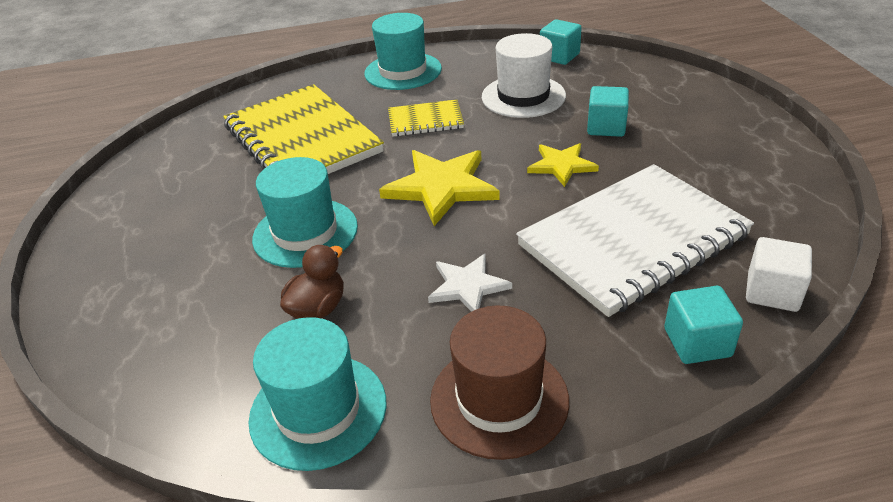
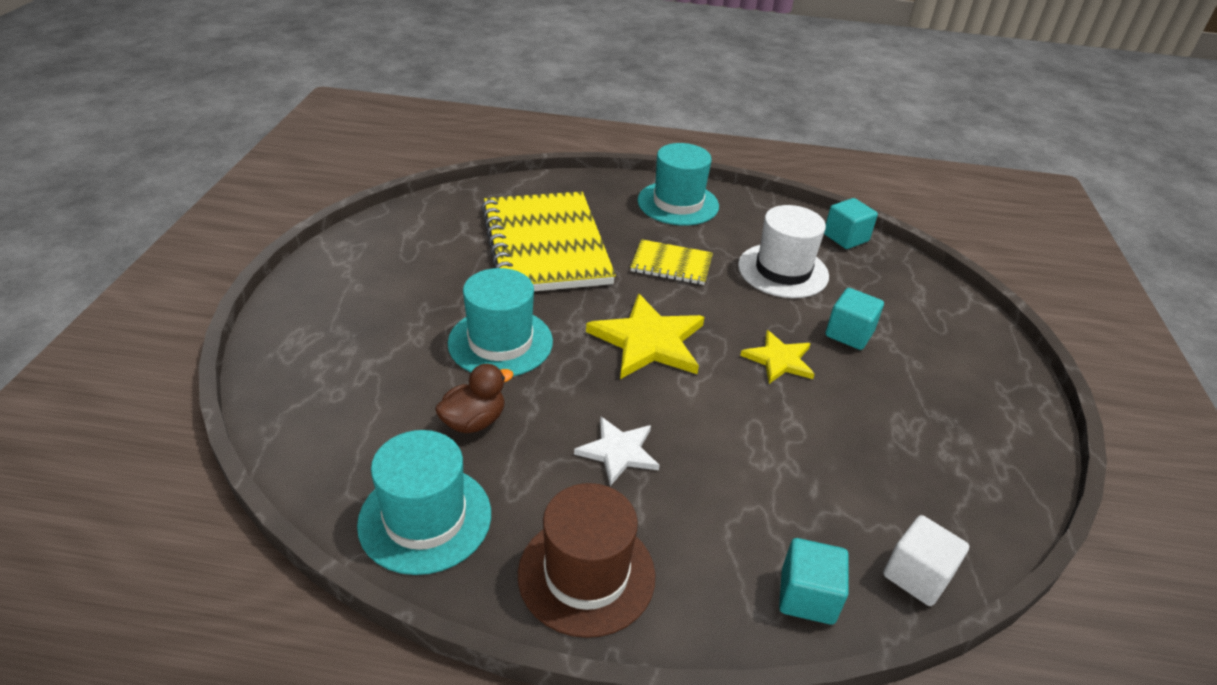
camera: 15 degrees right, 0 degrees up
white notebook [516,164,754,317] -> none

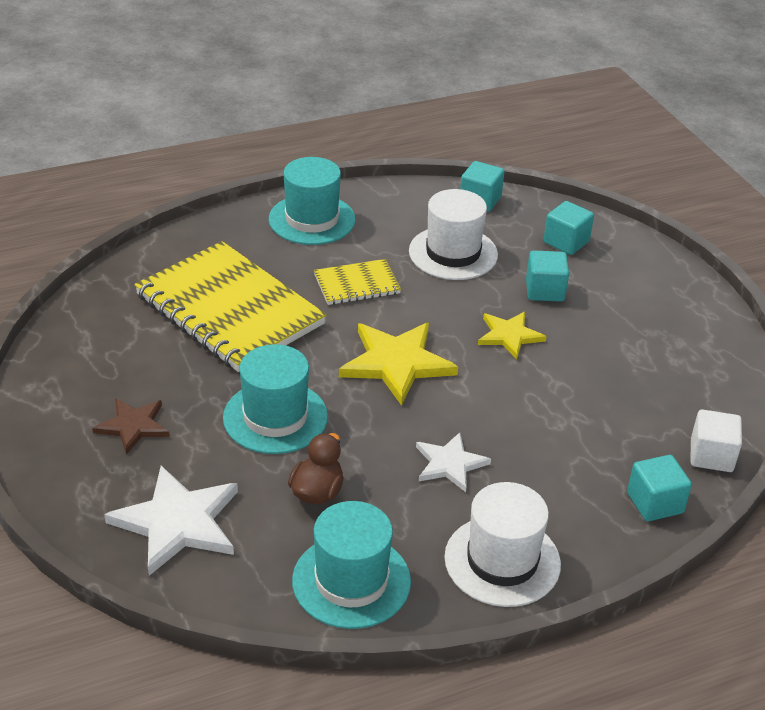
camera: 30 degrees left, 0 degrees up
brown hat [518,483,655,638] -> white hat [444,482,561,607]
none -> brown star [92,398,170,455]
none -> white star [104,466,238,576]
none -> turquoise cube [544,201,594,255]

